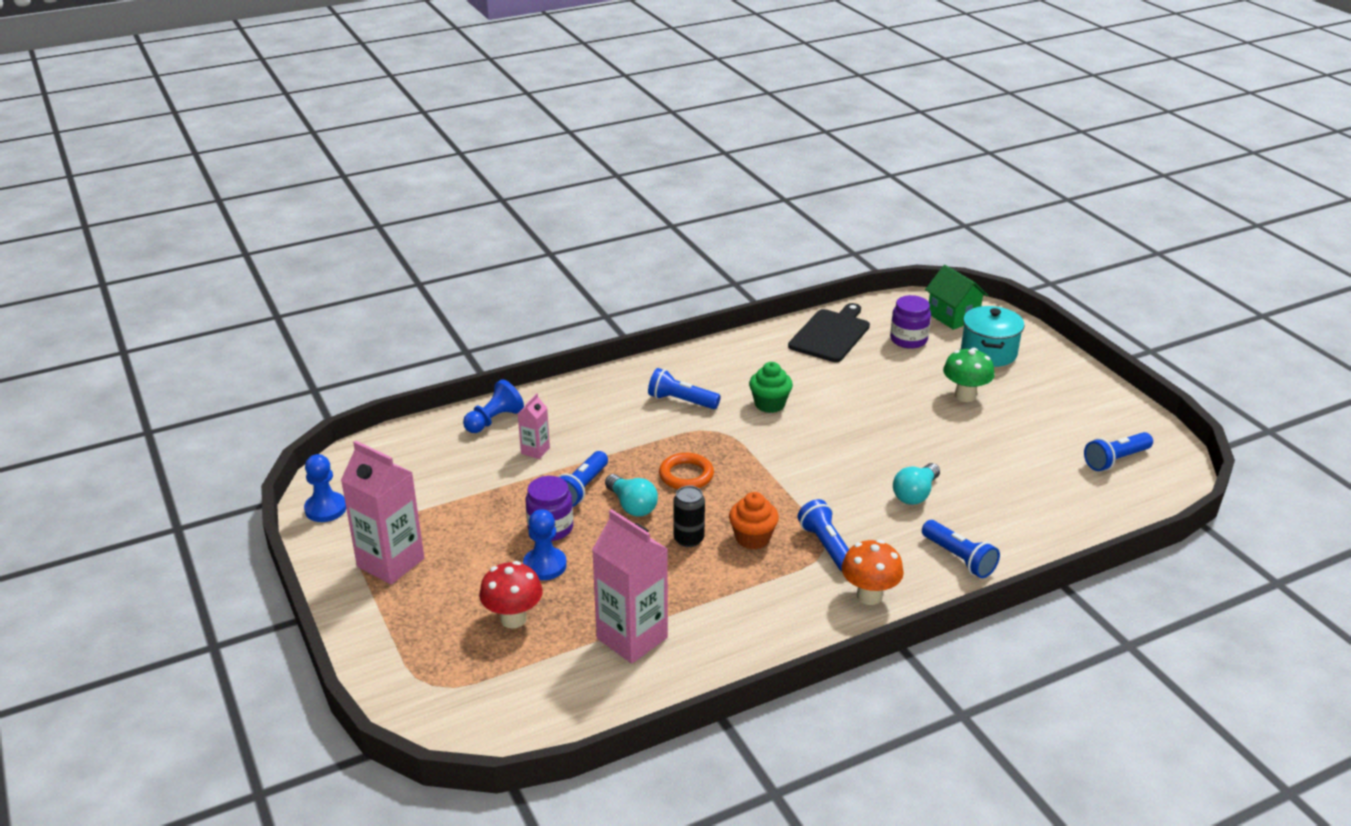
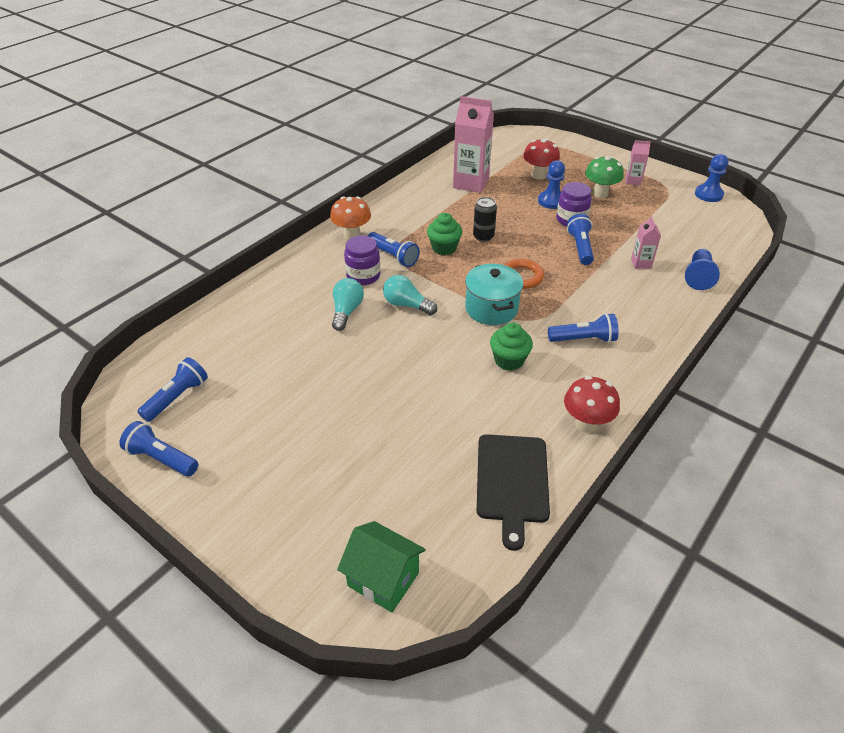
camera: 155 degrees right, 10 degrees up
pink carton [341,440,424,584] -> pink carton [626,140,651,185], size x0.50
turquoise light bulb [605,474,658,516] -> turquoise light bulb moved to [383,275,437,315]
orange cupcake [729,492,779,550] -> green cupcake [427,213,462,255]
purple jar [890,295,931,349] -> purple jar moved to [344,235,380,285]
blue flashlight [922,520,1000,578] -> blue flashlight moved to [119,421,198,476]
green mushroom [943,348,995,402] -> green mushroom moved to [585,156,624,198]
turquoise pot [961,306,1025,367] -> turquoise pot moved to [465,264,523,325]
none -> red mushroom [564,376,620,433]

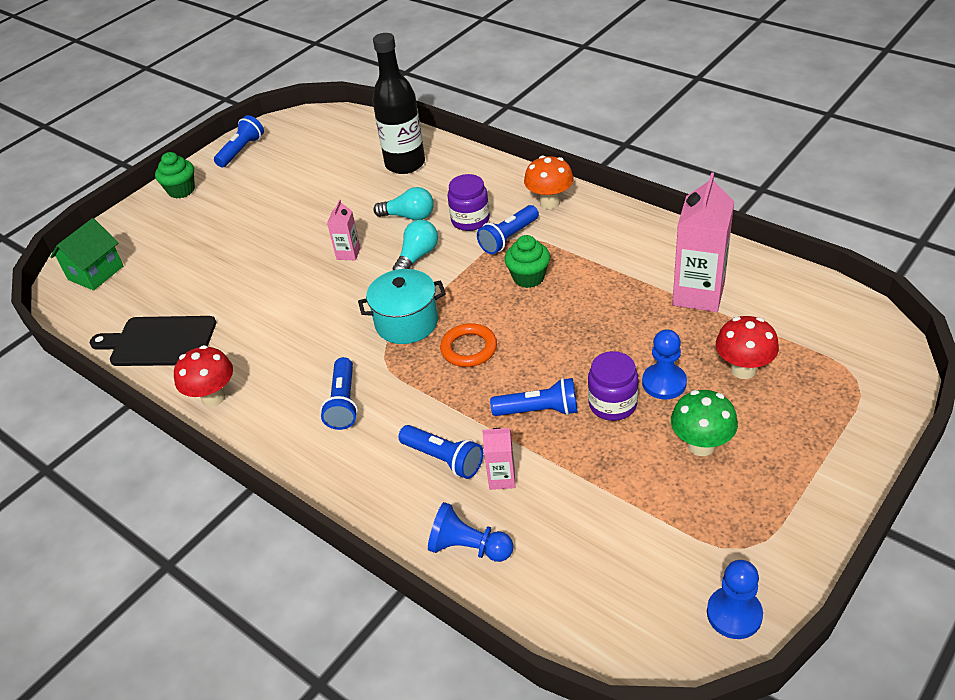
camera: 95 degrees right, 0 degrees up
blue flashlight [137,357,208,422] -> blue flashlight moved to [398,425,483,479]
black can [473,197,497,242] -> none
green cupcake [490,323,533,371] -> green cupcake moved to [155,152,195,199]
pink carton [626,140,651,185] -> pink carton moved to [327,199,361,260]
none -> black bottle [372,33,425,174]

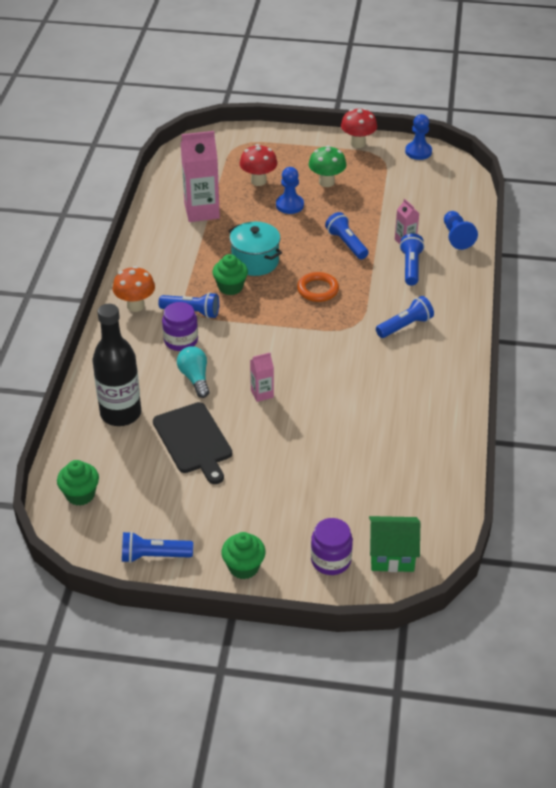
camera: 125 degrees left, 0 degrees up
black cutting board [90,316,216,366] -> black cutting board moved to [153,402,232,484]
red mushroom [174,345,233,407] -> red mushroom moved to [341,108,377,148]
turquoise pot [358,269,446,344] -> turquoise pot moved to [228,222,282,276]
turquoise light bulb [393,220,438,270] -> none
purple jar [588,351,638,421] -> purple jar moved to [311,518,353,575]
none -> green cupcake [57,460,99,506]

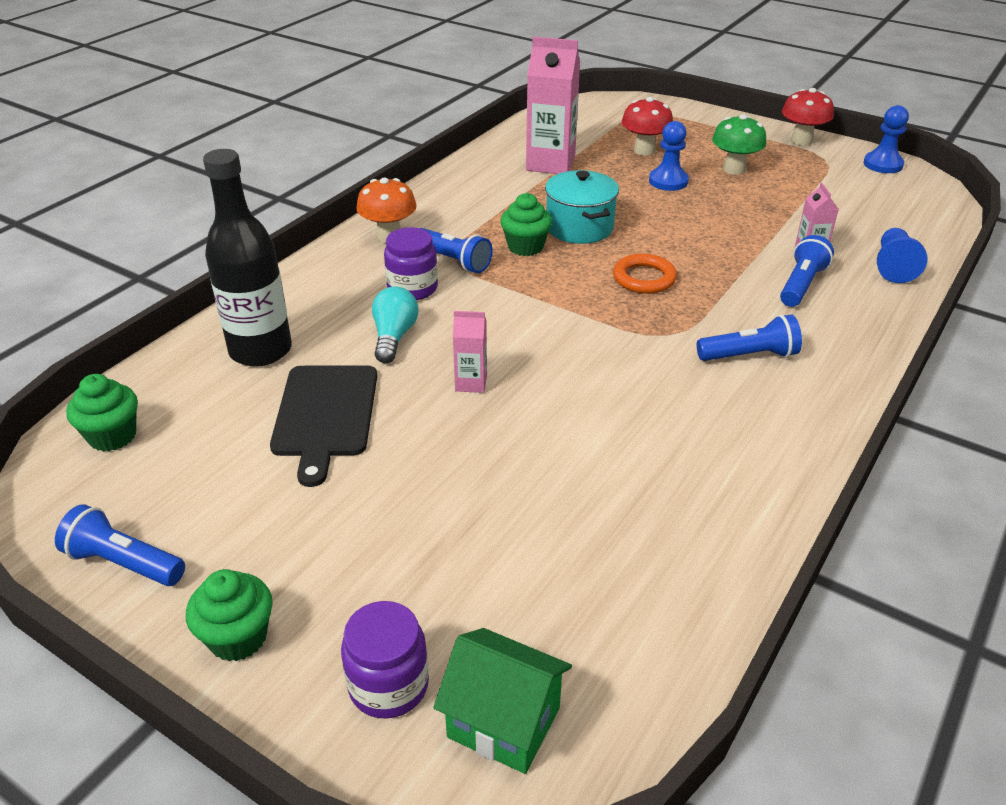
camera: 25 degrees right, 5 degrees down
blue flashlight [325,212,369,259] -> none

